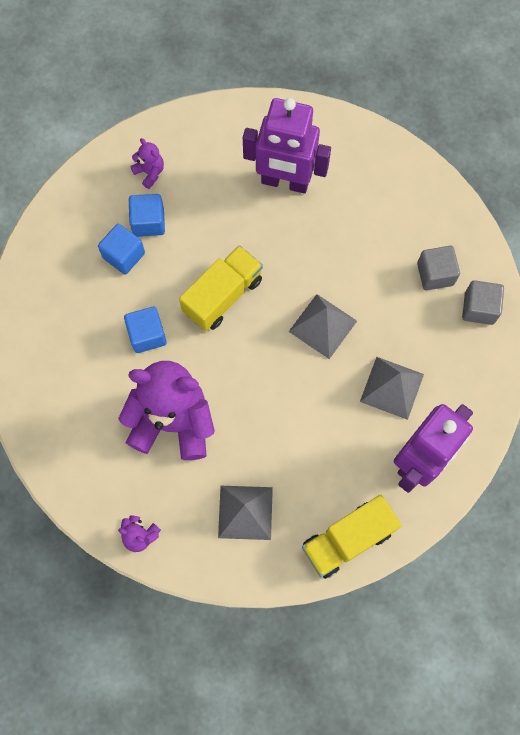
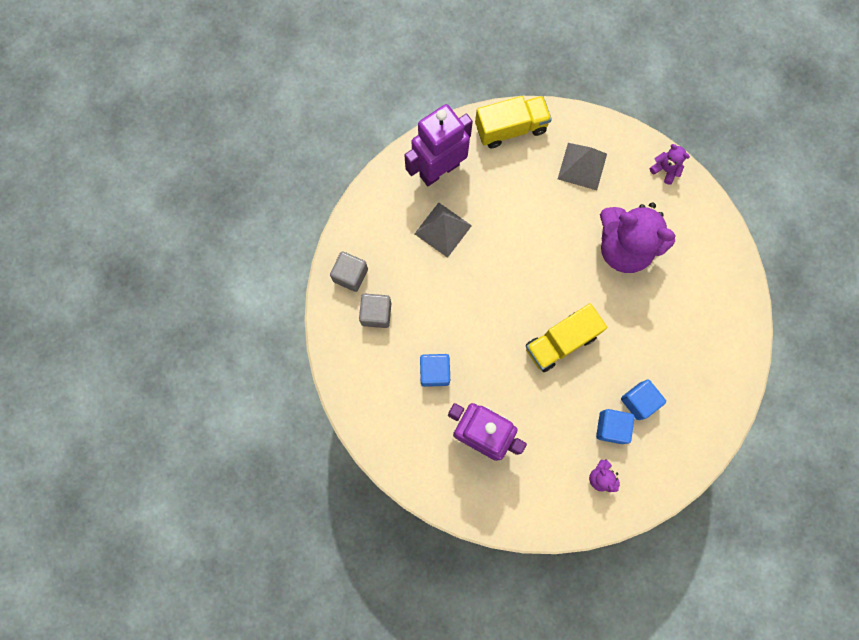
camera: 165 degrees left, 5 degrees up
blue cube [124,307,167,353] -> blue cube moved to [420,354,450,387]
grey pyramid [289,294,357,359] -> none

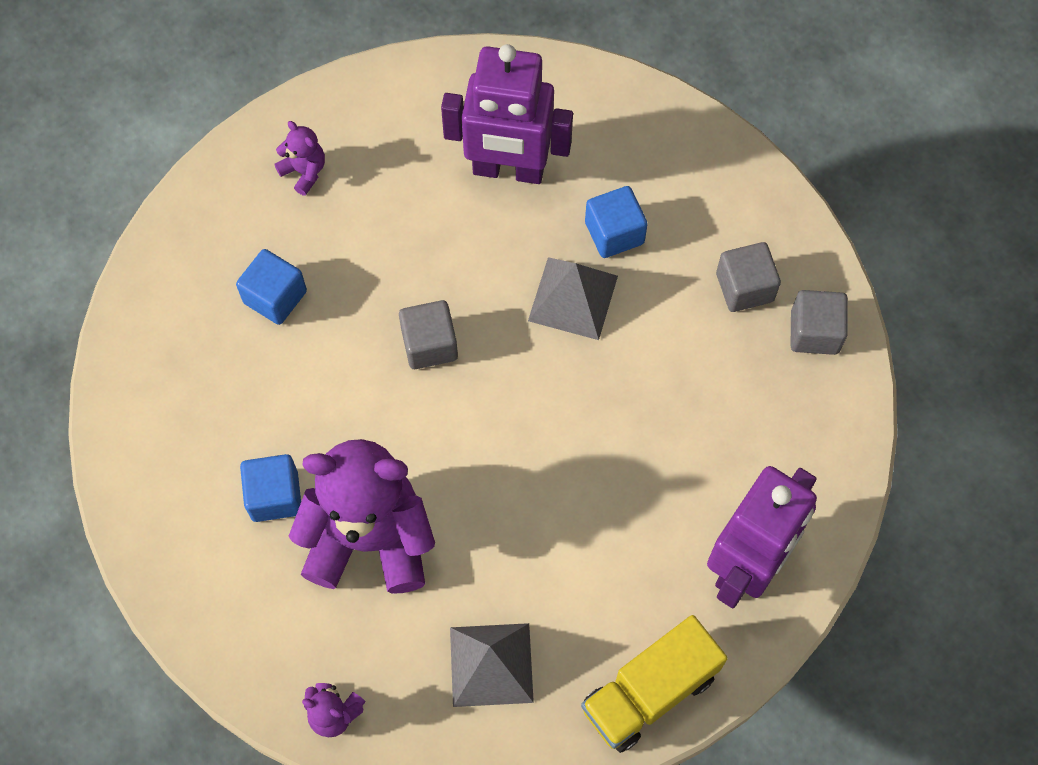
camera: 160 degrees right, 10 degrees down
grey pyramid [415,202,472,258] -> grey pyramid moved to [528,257,618,340]
yellow truck [526,303,607,372] -> grey cube [399,300,458,369]
blue cube [596,409,635,444] -> blue cube moved to [240,454,301,522]

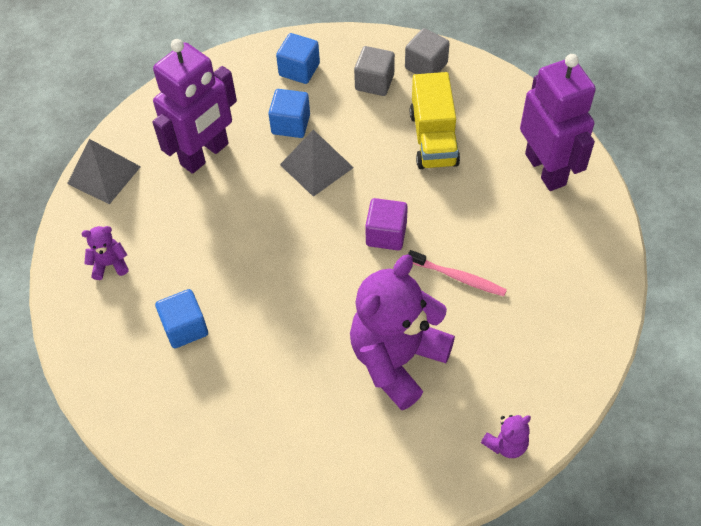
camera: 55 degrees left, 10 degrees down
blue cube [240,454,301,522] -> blue cube moved to [276,33,320,84]
grey cube [399,300,458,369] -> none
grey pyramid [450,623,534,707] -> grey pyramid moved to [67,139,141,205]
yellow truck [581,615,728,753] -> yellow truck moved to [410,72,460,169]
none -> purple cube [365,198,408,250]
none -> pink toothbrush [408,250,507,296]

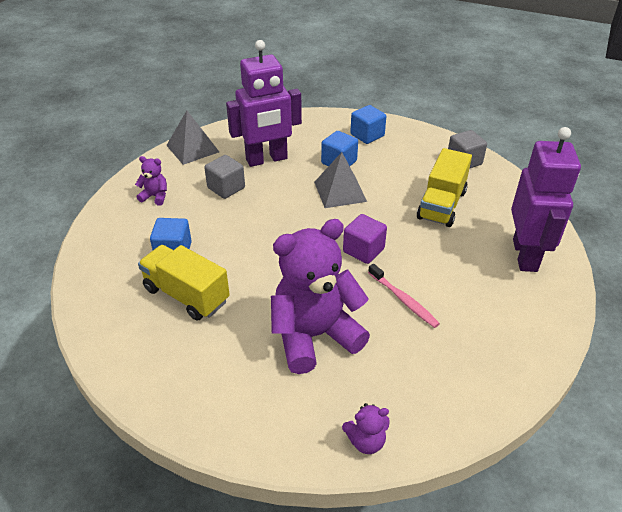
camera: 25 degrees right, 15 degrees down
grey cube [354,46,395,96] -> grey cube moved to [204,155,245,199]
none -> yellow truck [138,245,230,321]

